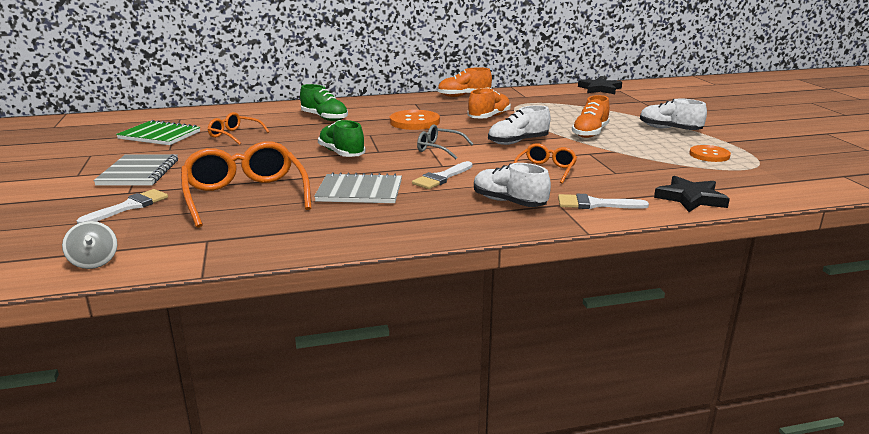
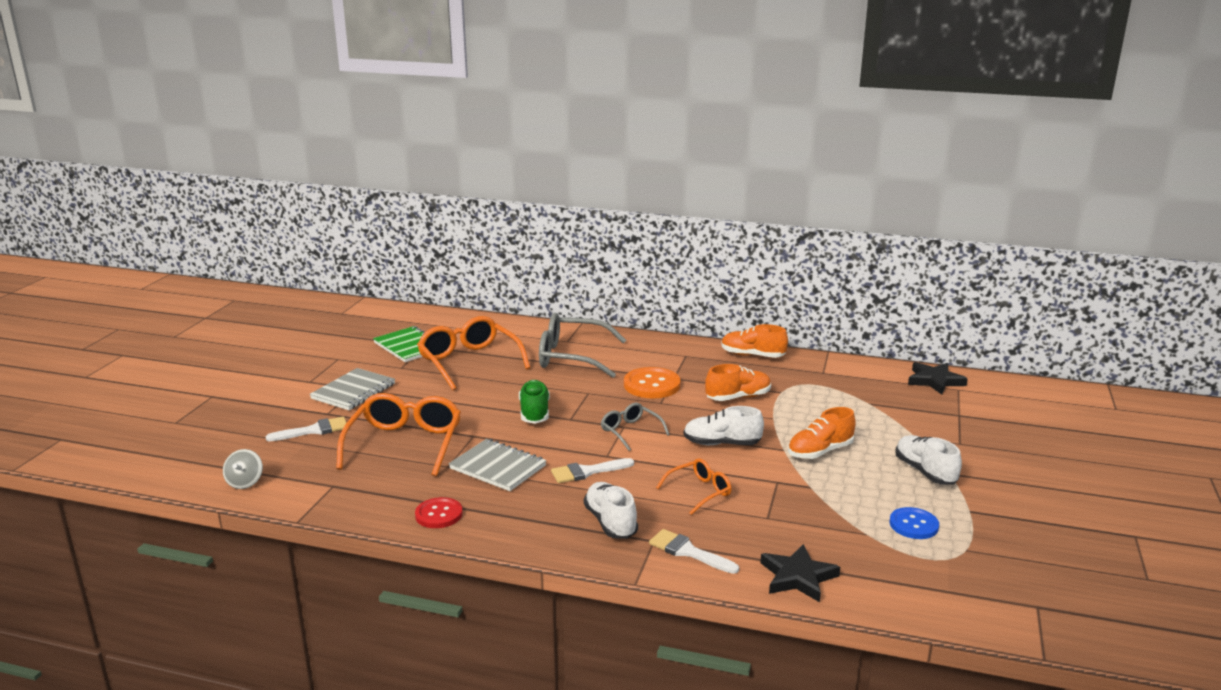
camera: 30 degrees right, 0 degrees up
orange glasses [208,112,269,145] -> orange glasses [417,316,530,390], size x1.87
green shoe [300,84,348,121] -> grey glasses [539,313,626,378]
orange button [689,145,731,162] -> blue button [889,507,939,539]
none -> red button [415,497,463,528]

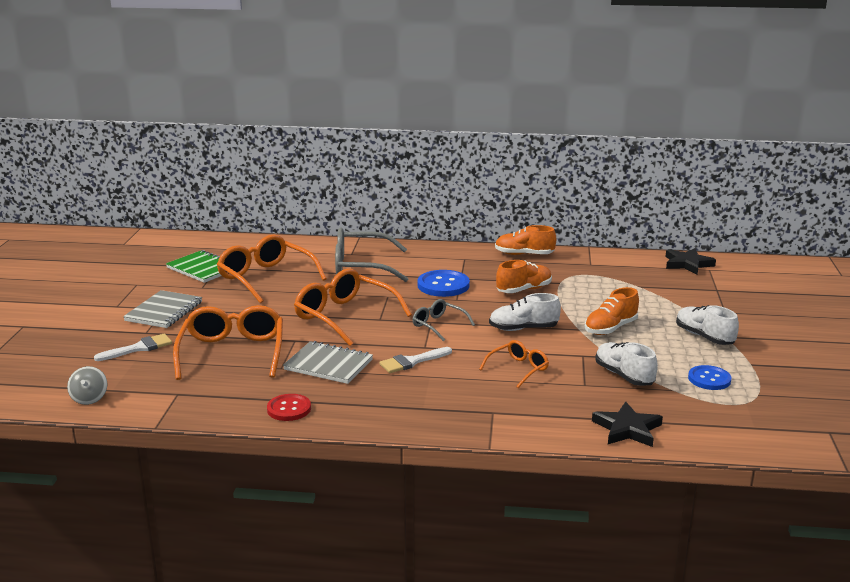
camera: 10 degrees left, 0 degrees up
green shoe [519,380,550,424] -> orange glasses [294,268,412,346]
white shoe [584,482,638,539] -> white shoe moved to [595,342,658,386]
orange button [624,367,681,398] -> blue button [418,270,470,297]
white brush [649,529,739,574] -> none

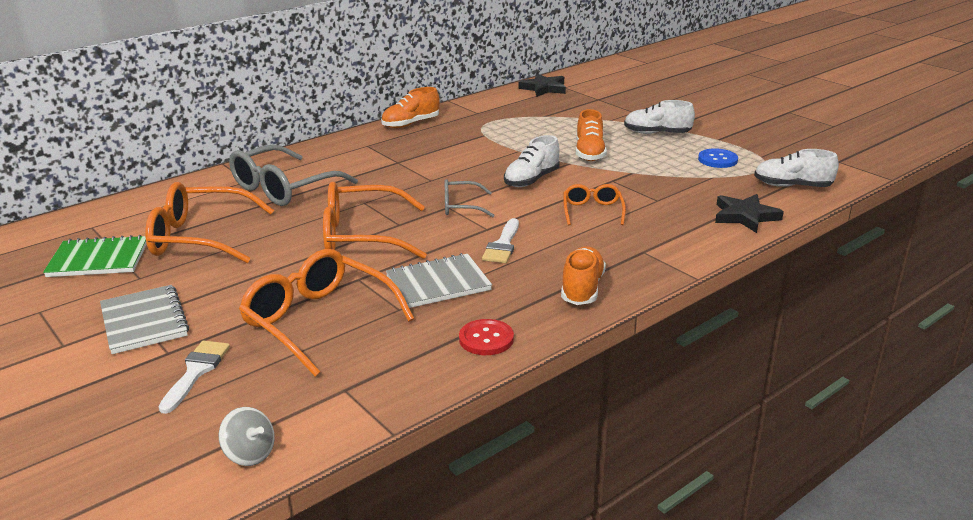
camera: 45 degrees left, 5 degrees up
blue button [418,270,470,297] -> none
orange shoe [496,260,552,293] -> orange shoe moved to [561,246,606,305]
white shoe [595,342,658,386] -> white shoe moved to [754,149,839,187]

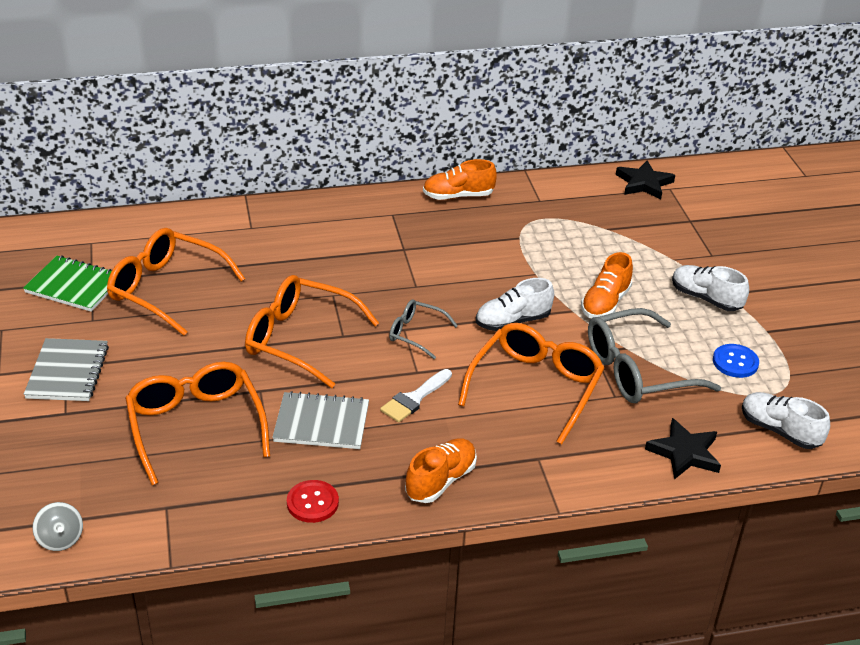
camera: 25 degrees right, 10 degrees up
white brush [159,341,230,414] -> none
grey glasses [229,145,358,206] -> grey glasses moved to [588,308,721,403]
orange glasses [564,184,626,226] -> orange glasses [458,323,604,445], size x1.87

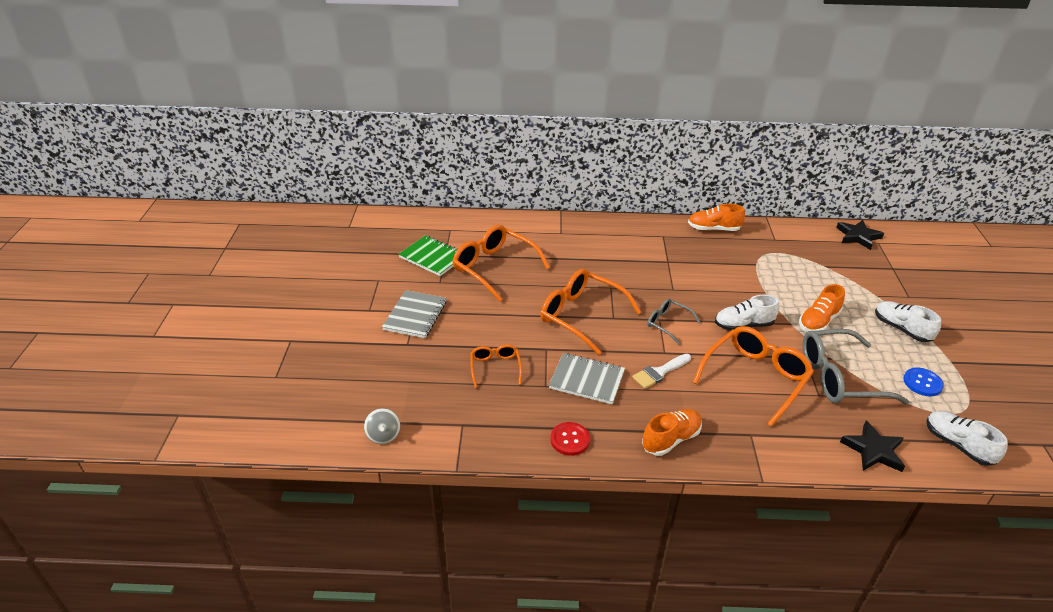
camera: 15 degrees right, 0 degrees up
orange glasses [125,362,270,485] -> orange glasses [470,344,522,388], size x0.53

